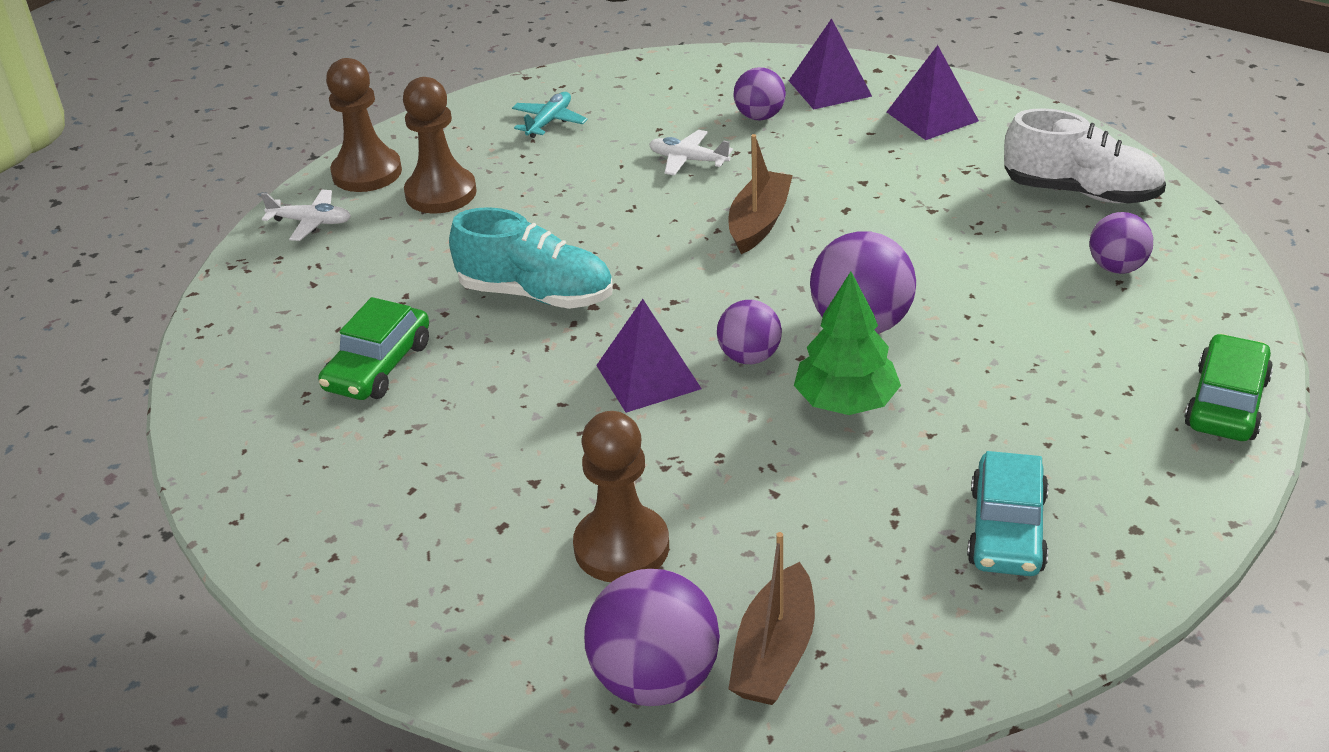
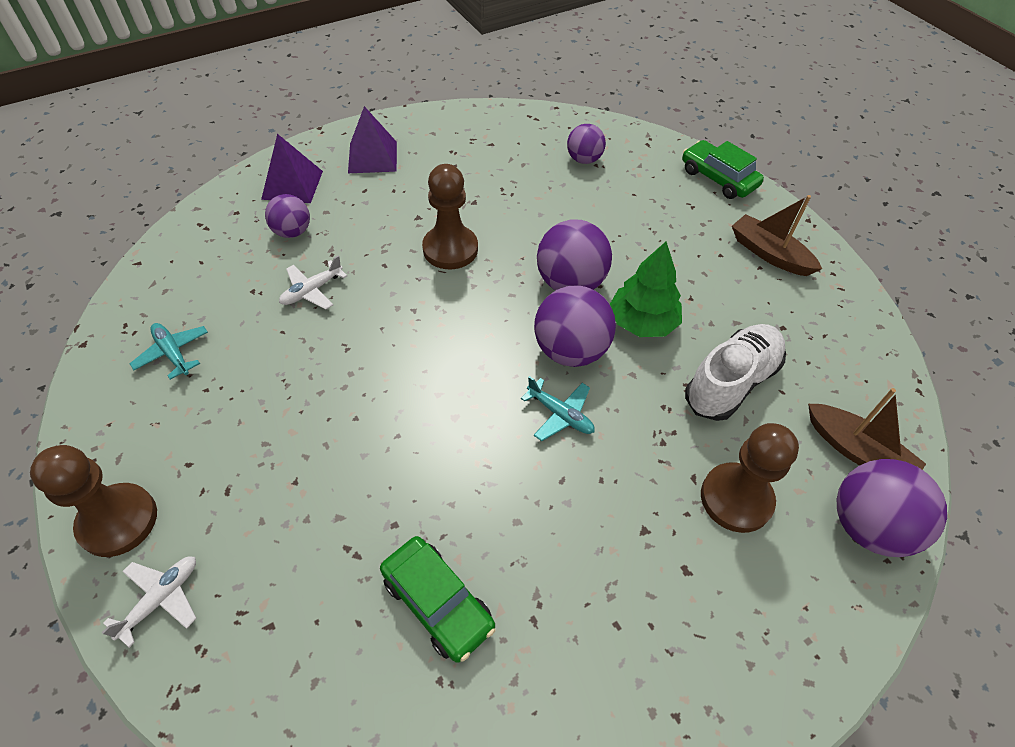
camera: 70 degrees left, 15 degrees up
brown pawn [403,77,477,214] -> brown pawn moved to [422,164,478,269]
turquoise shoe [449,207,613,309] -> none
purple pyramid [596,299,702,413] -> turquoise plane [521,376,595,441]
purple ball [717,300,782,364] -> purple ball [534,286,616,367], size x1.64
brown boat [729,134,793,254] -> brown boat moved to [732,195,822,276]
turquoise car [967,451,1049,576] -> none
white shoe [1004,108,1166,203] -> white shoe moved to [685,324,786,421]

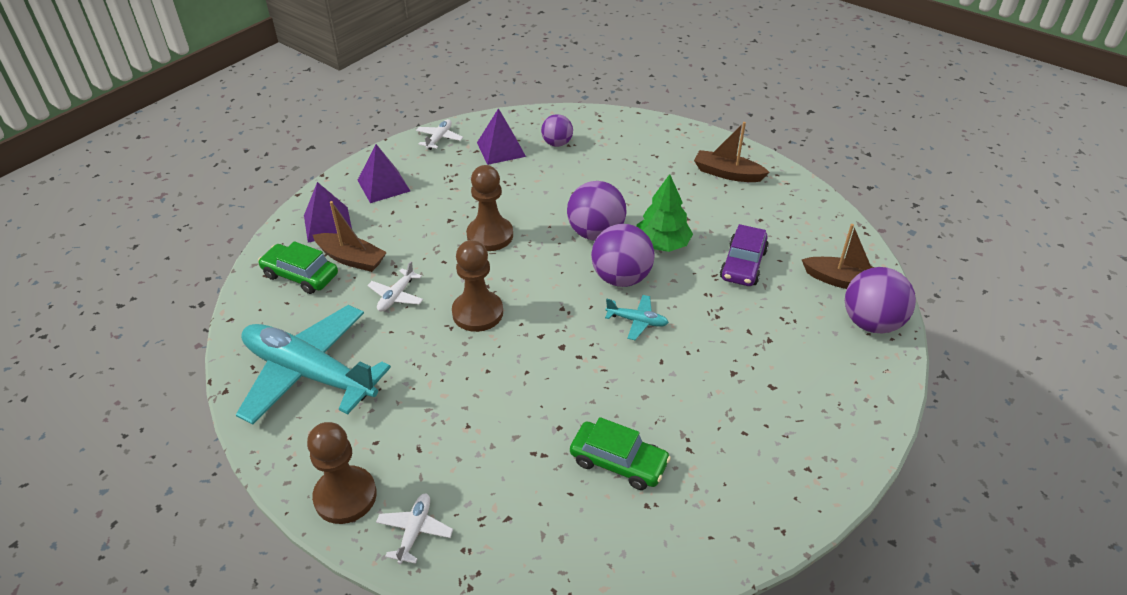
camera: 20 degrees left, 10 degrees down
turquoise plane [129,323,208,380] -> turquoise plane [236,305,391,425], size x2.48
purple ball [265,194,310,238] -> brown boat [313,201,387,272]
green car [682,140,764,199] -> green car moved to [258,241,338,294]
white shoe [685,324,786,421] -> purple car [720,224,769,286]
brown pawn [701,423,799,533] -> brown pawn moved to [452,240,503,332]
none -> white plane [416,119,463,150]
none -> purple pyramid [477,108,526,165]

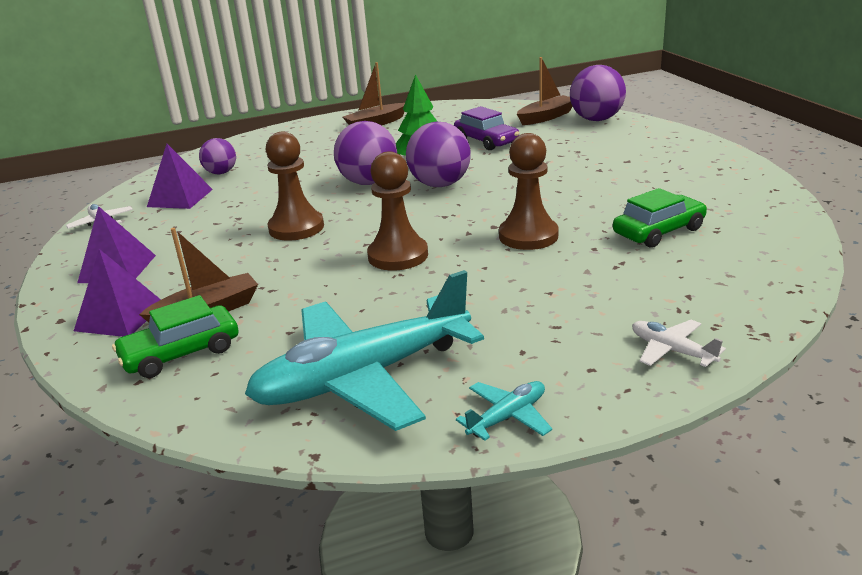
camera: 55 degrees left, 15 degrees down
brown pawn [307,422,377,524] -> brown pawn moved to [499,133,559,250]
white plane [367,261,423,312] -> none
turquoise plane [605,295,669,340] -> turquoise plane moved to [456,381,552,441]

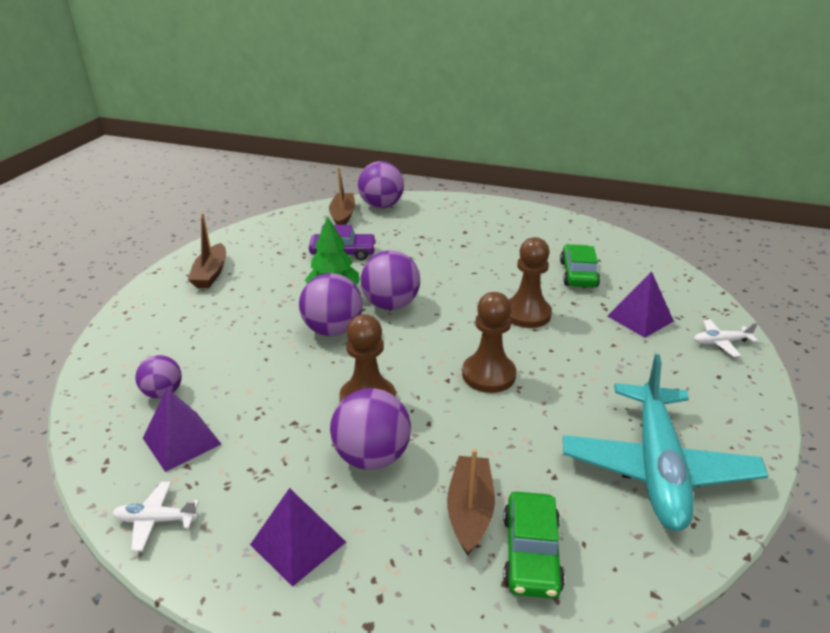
camera: 55 degrees left, 5 degrees up
purple pyramid [74,249,161,337] -> purple pyramid moved to [608,271,674,338]
turquoise plane [456,381,552,441] -> none
none -> purple ball [330,388,411,470]

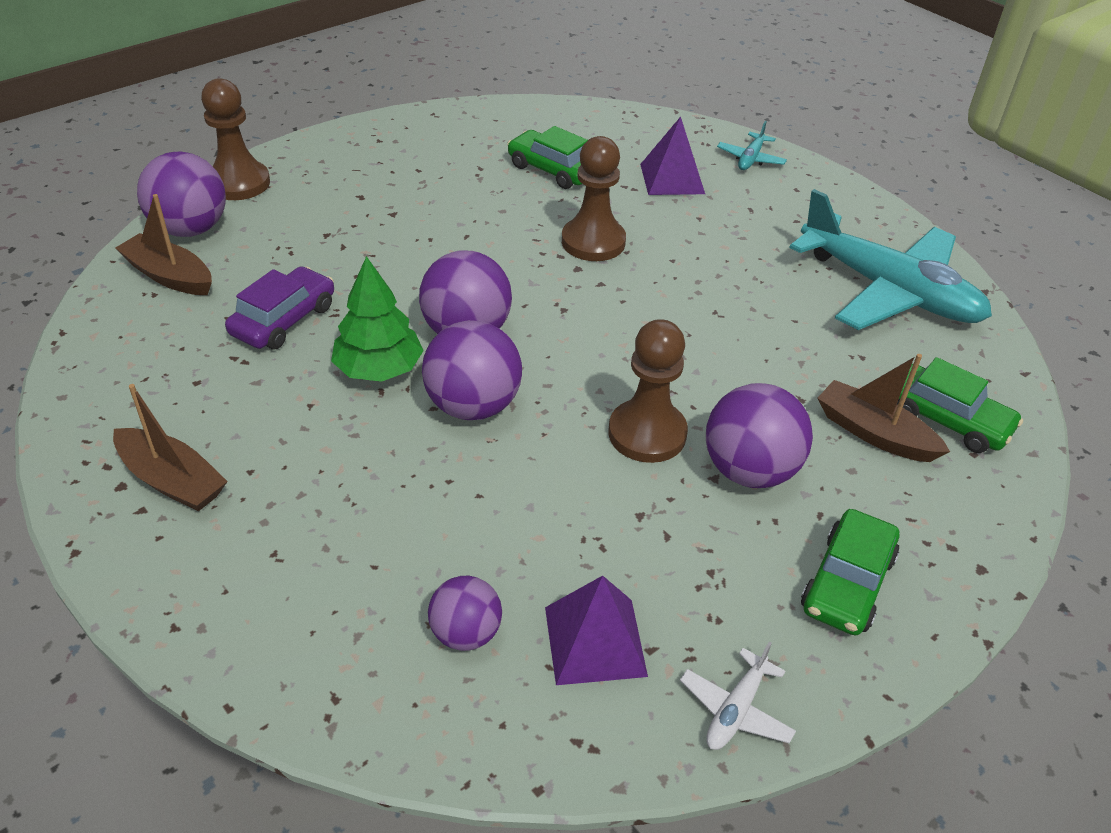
camera: 60 degrees left, 10 degrees up
purple pyramid [250,488,346,587] -> green car [801,509,899,635]
brown pawn [462,292,516,393] -> brown pawn moved to [201,78,270,200]
white plane [694,319,758,357] -> turquoise plane [717,121,787,170]

